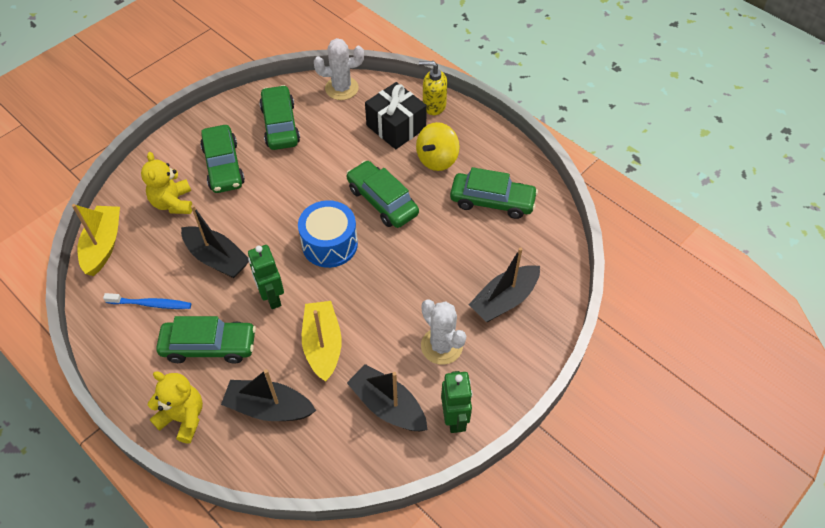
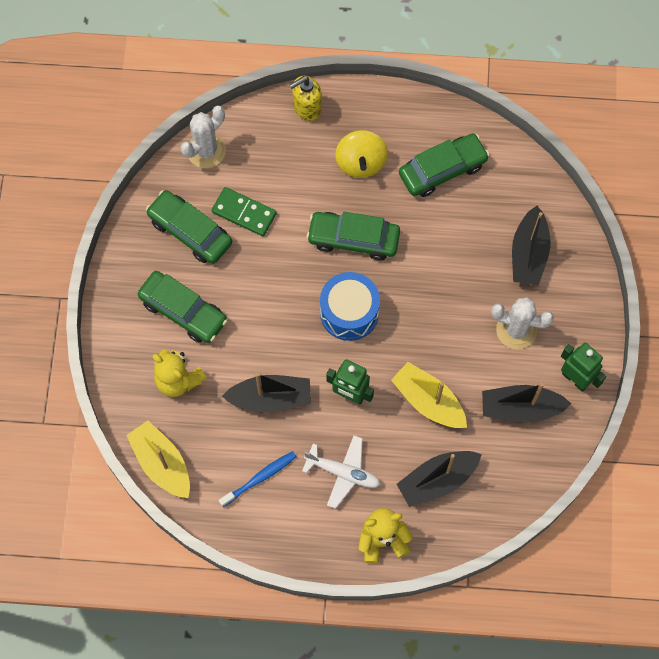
camera: 40 degrees left, 15 degrees up
green car [156,316,256,364] -> white plane [302,435,381,509]
black gift [365,82,427,149] -> none
none -> green domino [211,187,277,236]

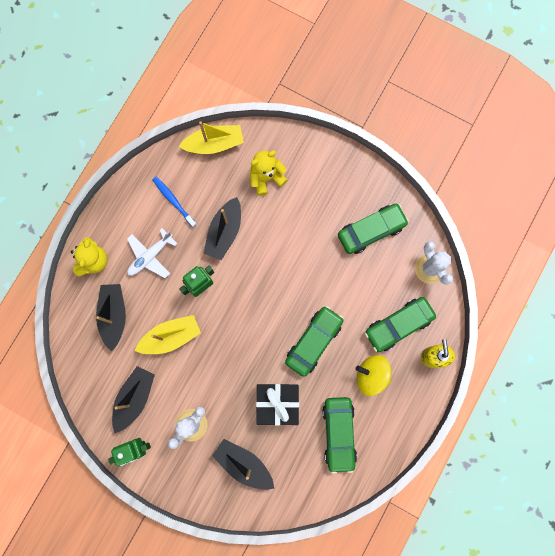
camera: 115 degrees right, 10 degrees up
green car [138,271,228,343] -> green car moved to [365,297,436,352]
green domino [211,187,277,236] -> none
blue toothbrush [219,451,297,507] -> blue toothbrush turned 150 degrees clockwise [153,177,197,228]
blue drum [320,272,380,341] -> none
none -> black gift [256,384,299,426]

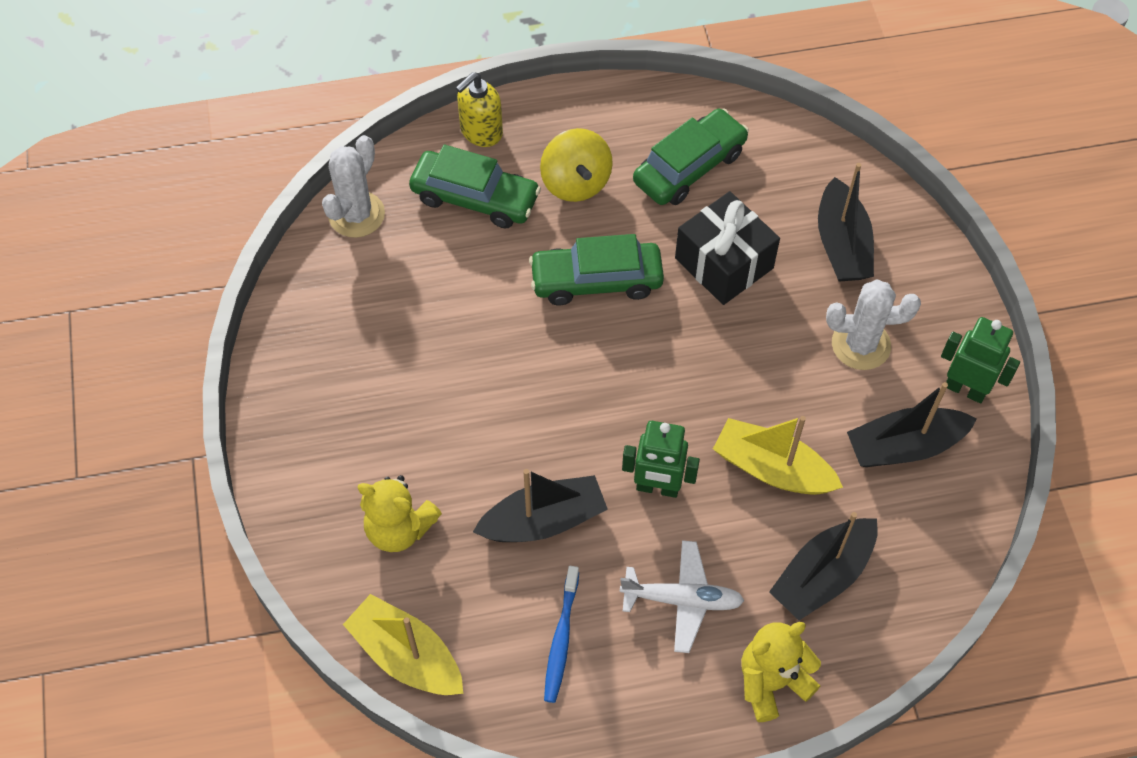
camera: 130 degrees left, 20 degrees down
green car [338,204,409,254] -> none

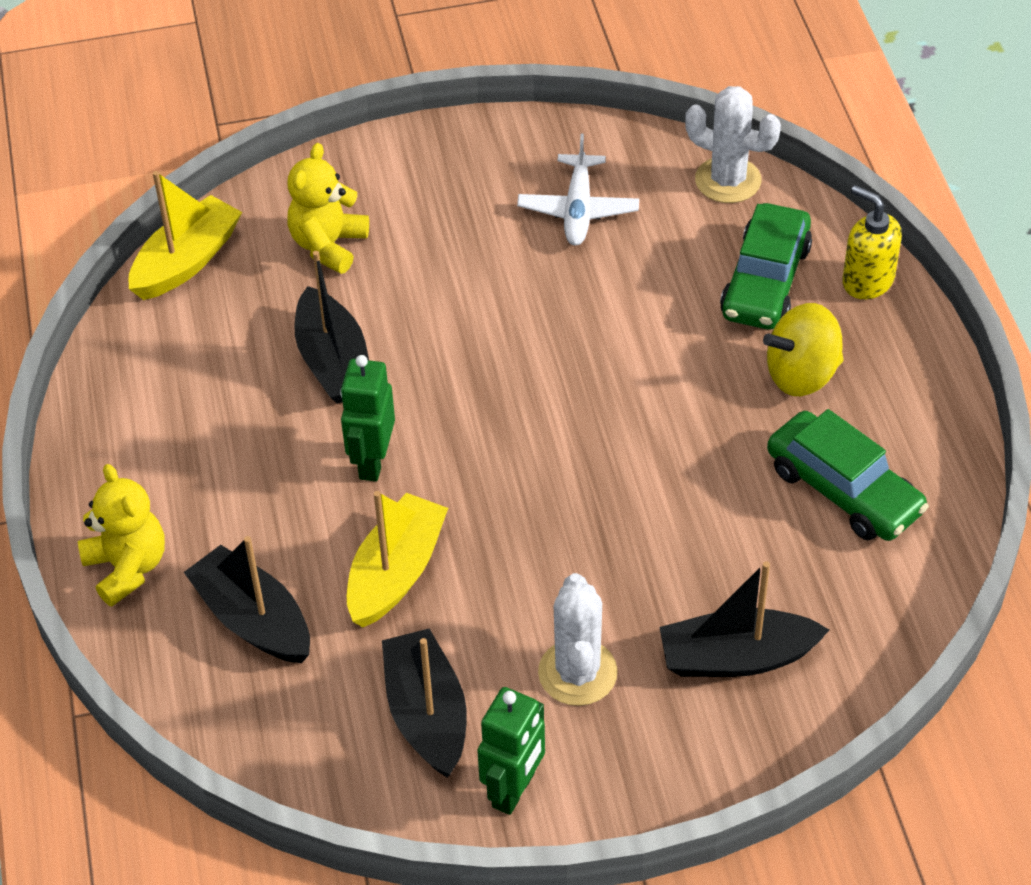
camera: 90 degrees right, 10 degrees down
green car [529,234,664,306] -> none
blue toothbrush [544,566,579,703] -> none
white plane [620,540,744,653] -> white plane moved to [517,134,639,245]
black gift [675,191,780,305] -> none

